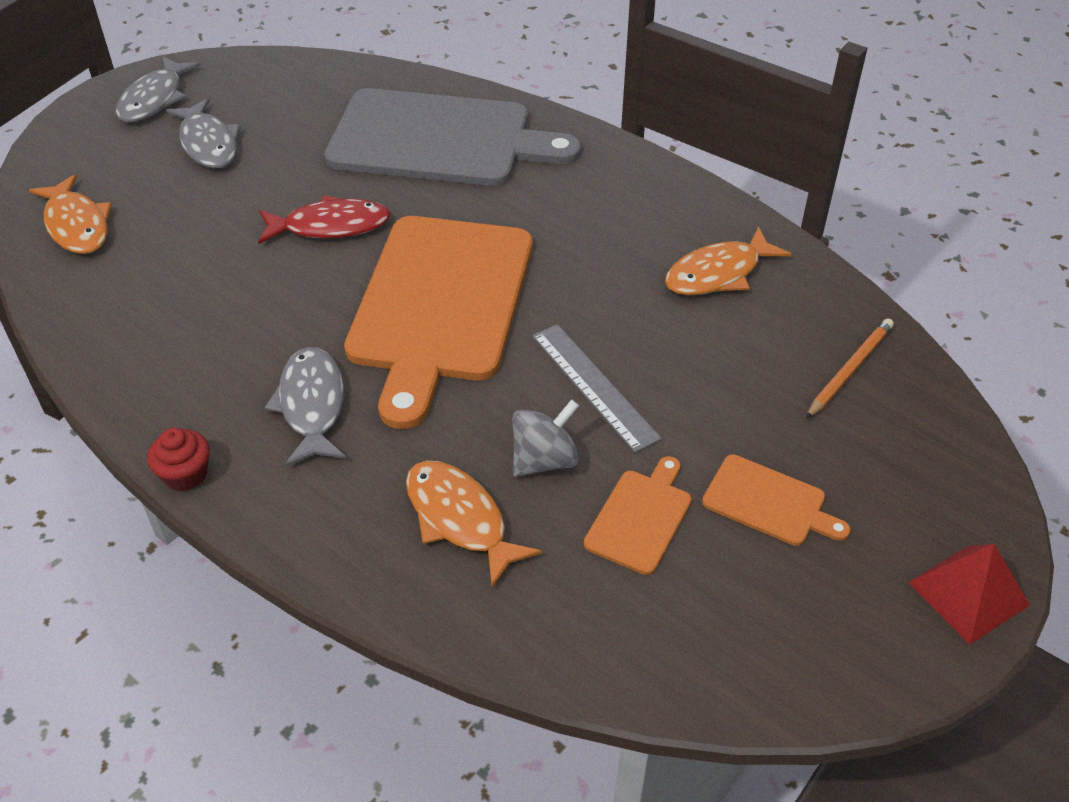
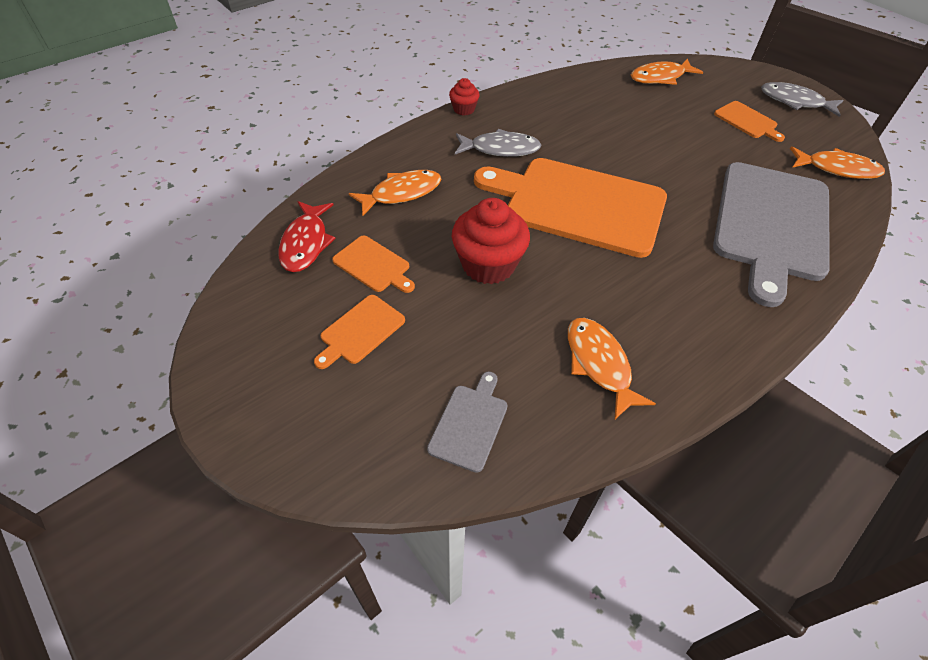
camera: 100 degrees right, 5 degrees up
grey fish [166,98,241,168] -> orange cutting board [714,101,785,142]
red fish [258,195,390,244] -> red fish moved to [279,201,336,272]
grey spinning top [512,399,579,477] -> none
grey ruler [532,324,662,453] -> red cupcake [452,198,530,284]
orange pencil [806,318,894,419] -> grey cutting board [427,372,508,473]
red pyramid [908,544,1030,644] -> none
none -> orange fish [790,146,885,179]

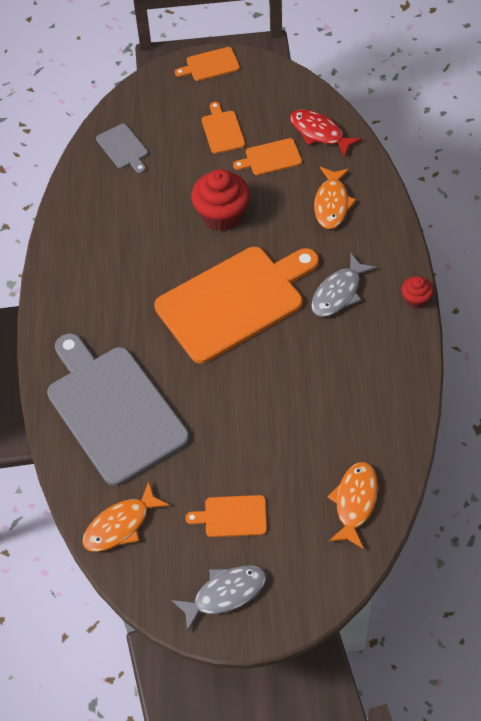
camera: 130 degrees right, 5 degrees up
orange fish [568,318,656,419] -> none
none -> orange cutting board [175,47,240,81]

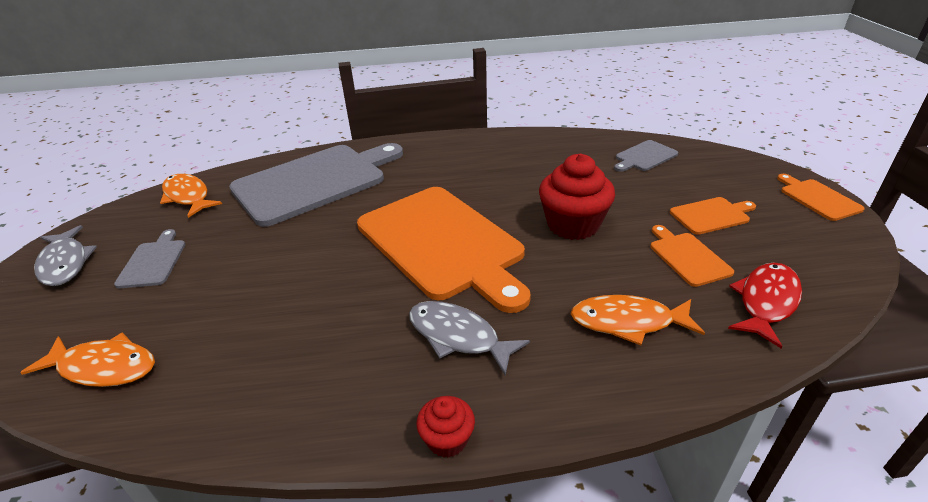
camera: 85 degrees right, 20 degrees down
orange cutting board [185,495,267,537] -> grey cutting board [114,229,185,288]

